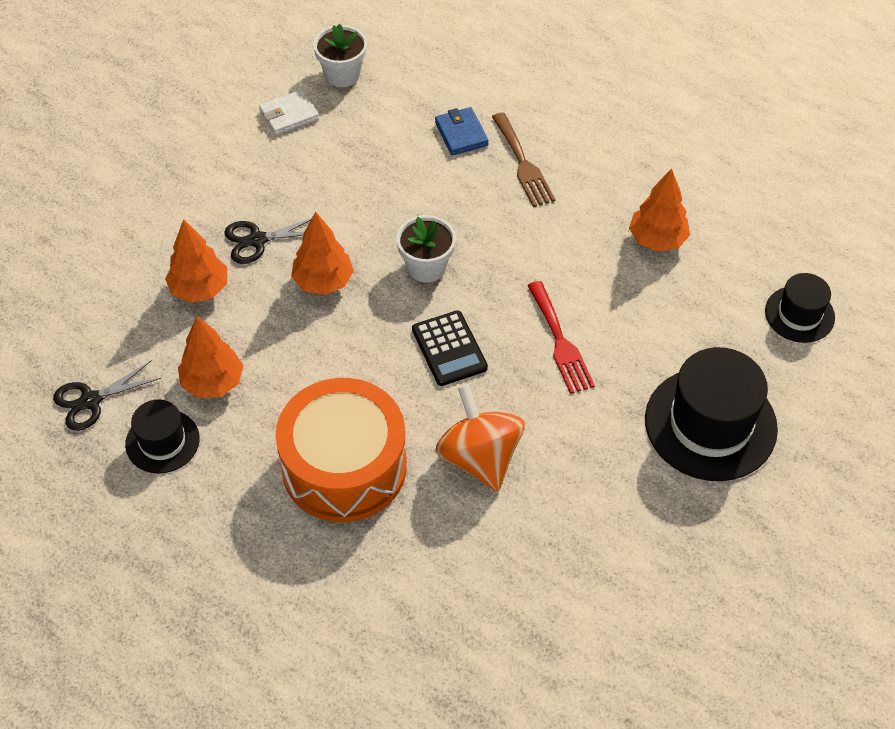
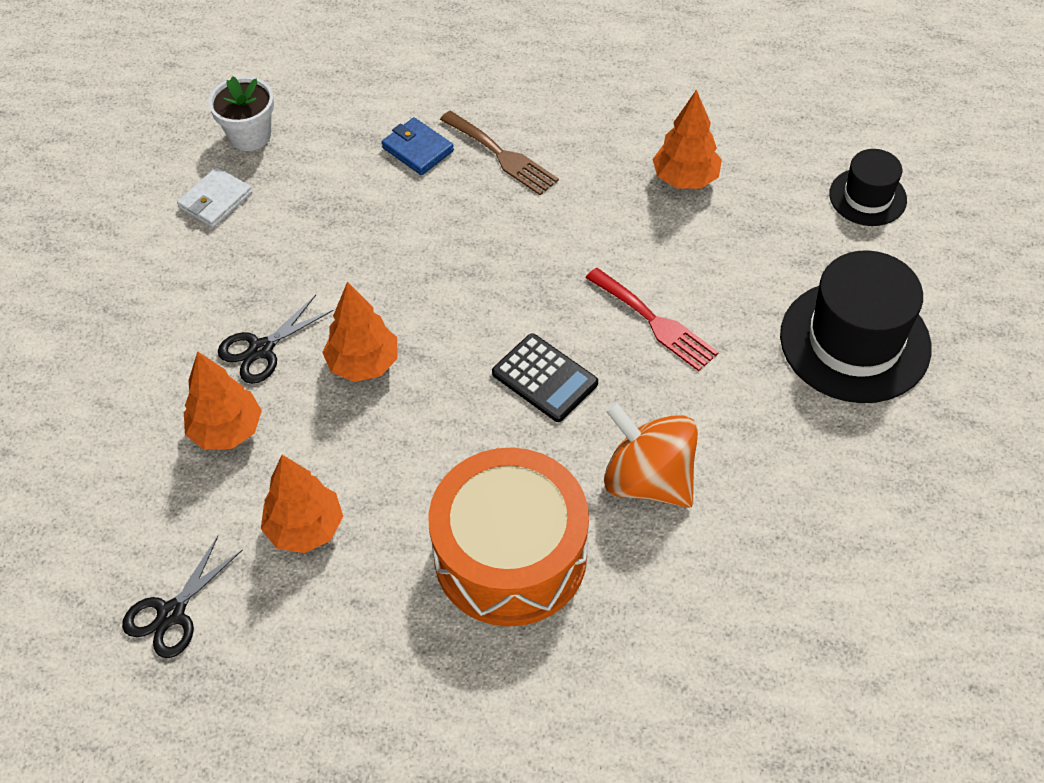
camera: 25 degrees left, 0 degrees up
black hat [125,399,200,474] -> none
white flower pot [396,215,456,283] -> none

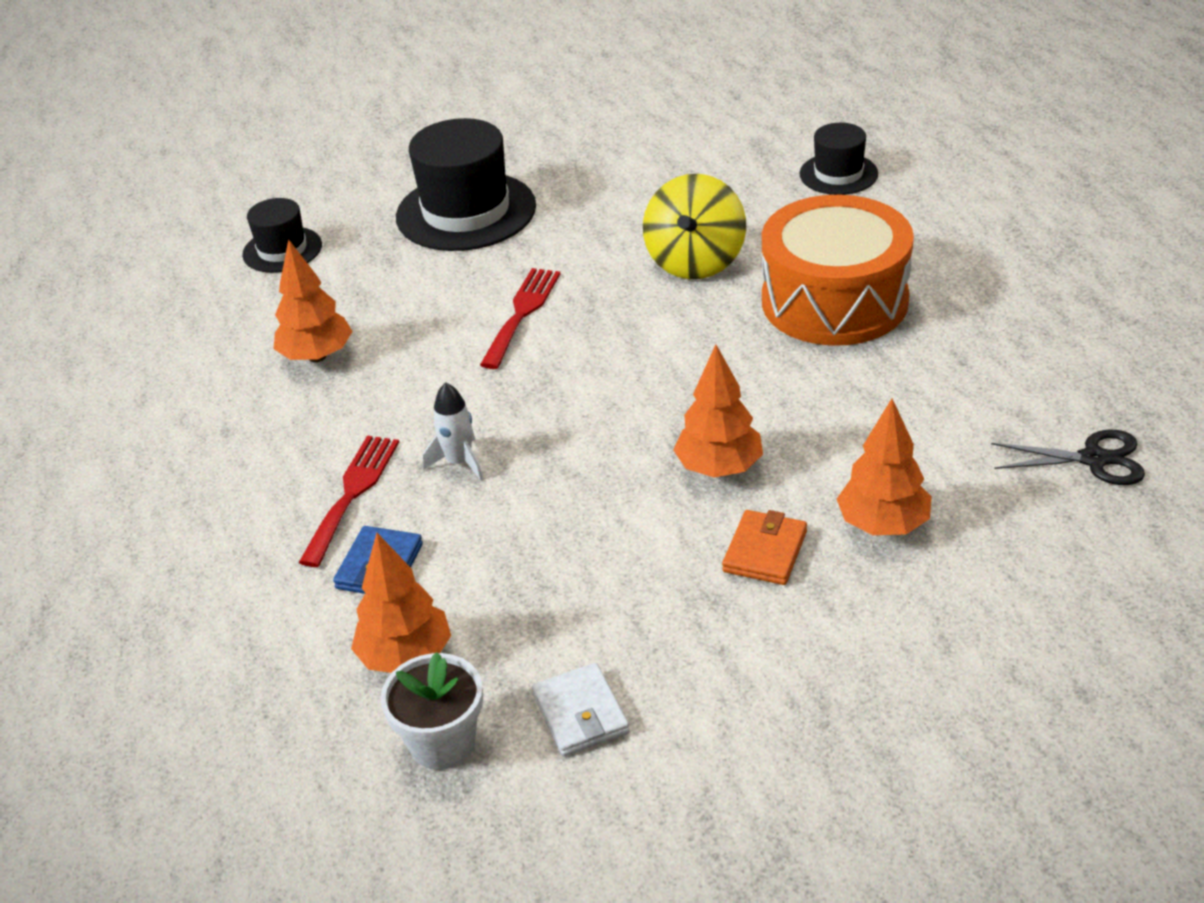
camera: 115 degrees left, 15 degrees down
white wallet [177,167,252,228] -> white wallet turned 60 degrees clockwise [532,663,630,756]
black scissors [218,295,334,384] -> orange wallet [722,510,807,585]
orange tree [261,455,343,553] -> orange tree moved to [351,533,451,673]
brown fork [440,111,559,195] -> red fork [299,436,399,567]
black calculator [492,334,598,422] -> none
orange spinning top [604,402,698,508] -> yellow spinning top [643,174,746,279]
none -> white rocket [423,382,483,480]
none -> black hat [799,123,878,195]

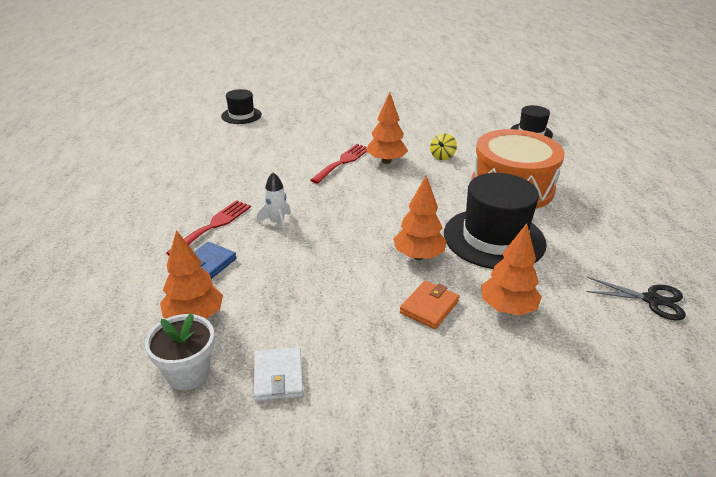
camera: 10 degrees right, 5 degrees down
orange tree [273,239,353,362] -> orange tree moved to [366,92,408,164]
black hat [396,118,536,251] -> black hat moved to [444,173,547,269]
yellow spinning top [643,174,746,279] -> yellow spinning top [430,133,457,160], size x0.48

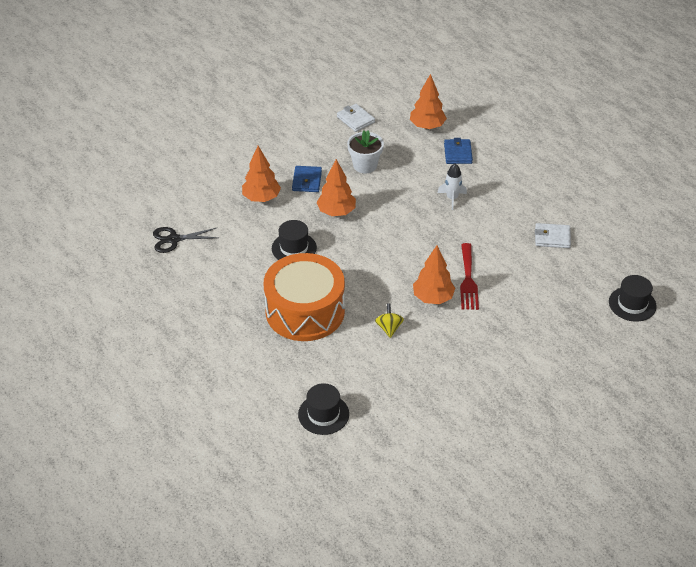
camera: 150 degrees right, 10 degrees up
white flower pot [145,313,215,390] -> white flower pot moved to [347,131,384,173]
red fork [166,200,251,255] -> none
orange wallet [400,281,460,329] -> blue wallet [292,166,322,192]
black hat [444,173,547,269] -> black hat [272,220,317,260], size x0.55
none -> white wallet [535,223,571,248]

